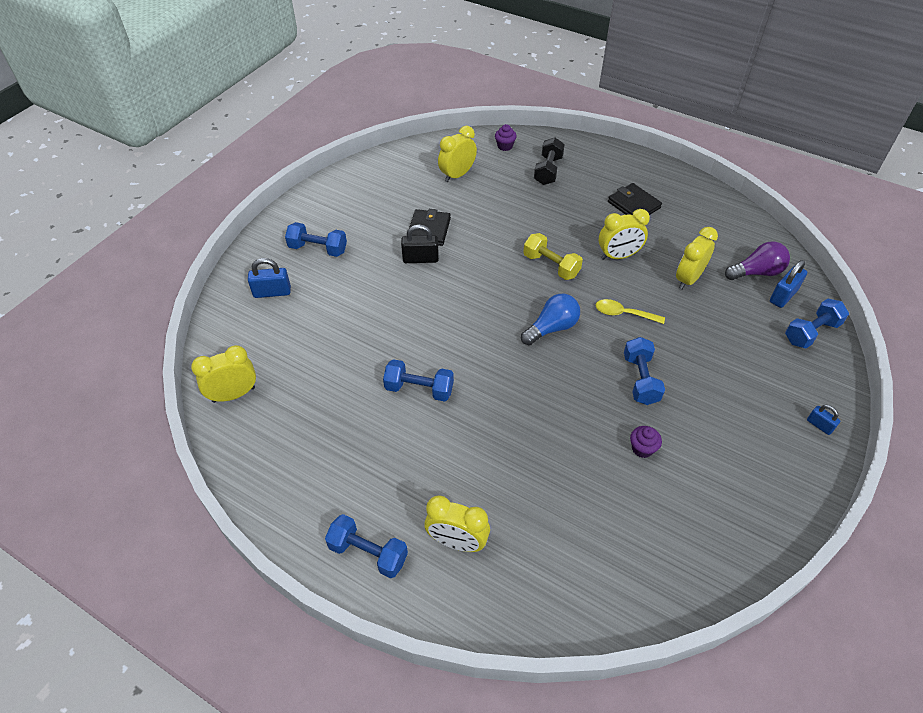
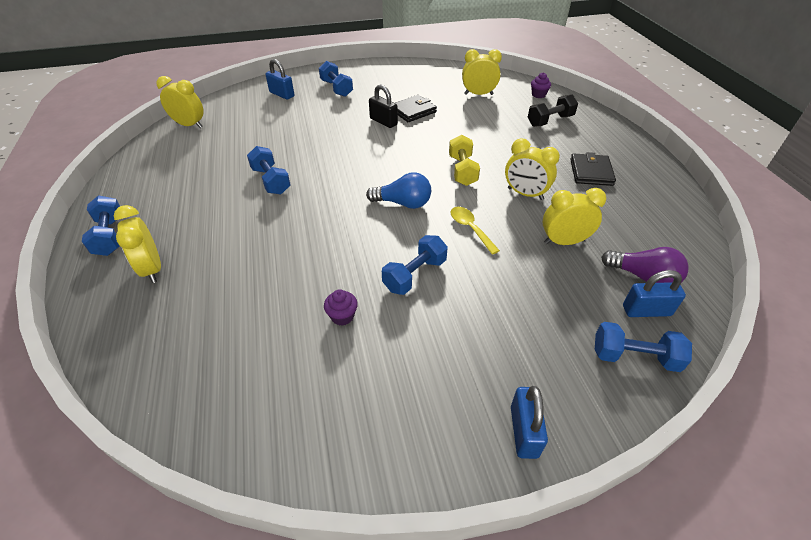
camera: 45 degrees right, 5 degrees down
blue padlock [807,405,840,435] -> blue padlock [511,386,548,459], size x1.66

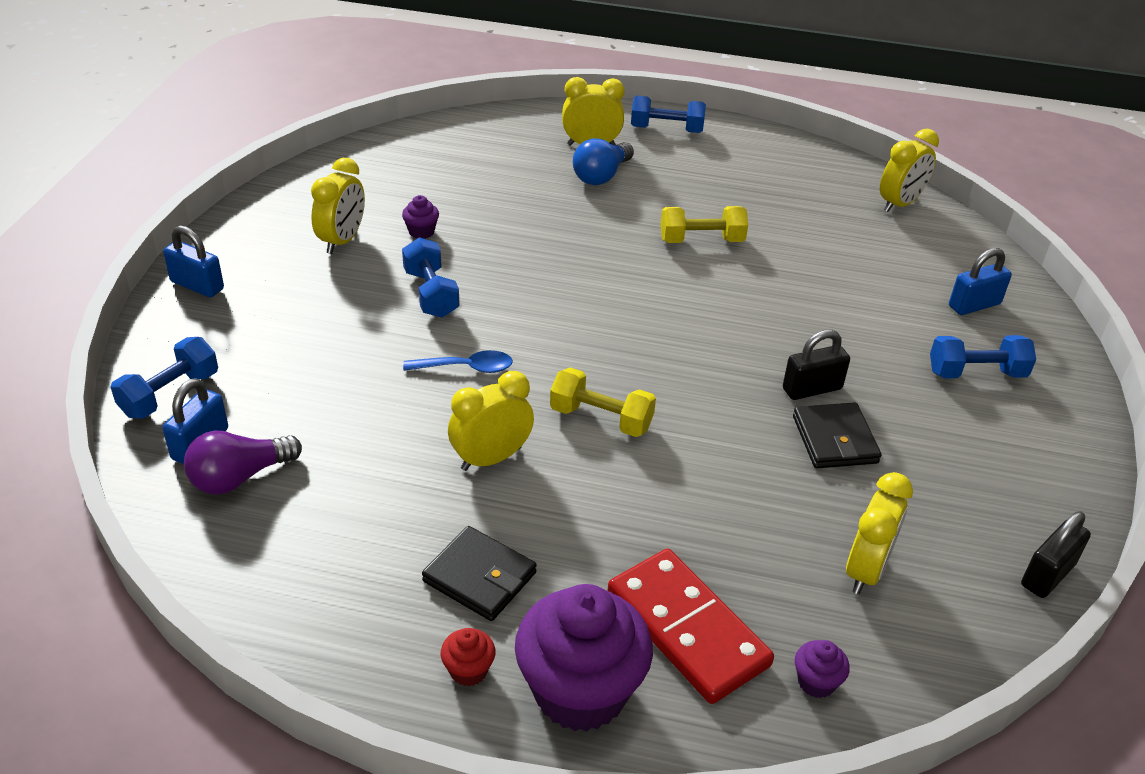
camera: 115 degrees right, 5 degrees down
blue dumbbell [247,146,291,194] -> yellow dumbbell [661,206,748,243]
blue light bulb [366,172,431,209] -> blue light bulb moved to [573,138,634,185]
yellow spoon [451,207,500,255] -> blue spoon [403,350,513,373]
black dumbbell [528,94,578,127] -> red domino [608,549,774,704]
yellow clock [542,188,606,245] -> yellow clock moved to [311,158,365,254]
none -> red cupcake [441,628,496,686]
none -> purple cupcake [515,584,653,732]
none -> black padlock [1021,511,1091,598]

